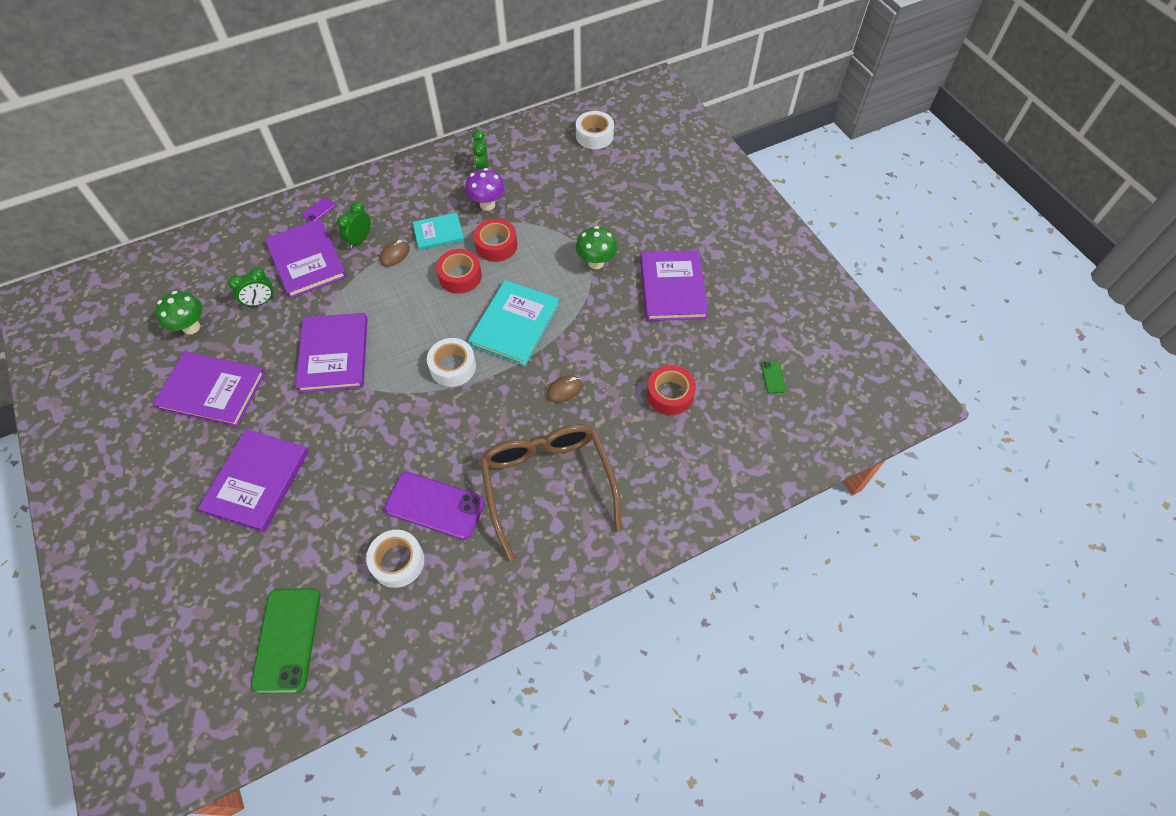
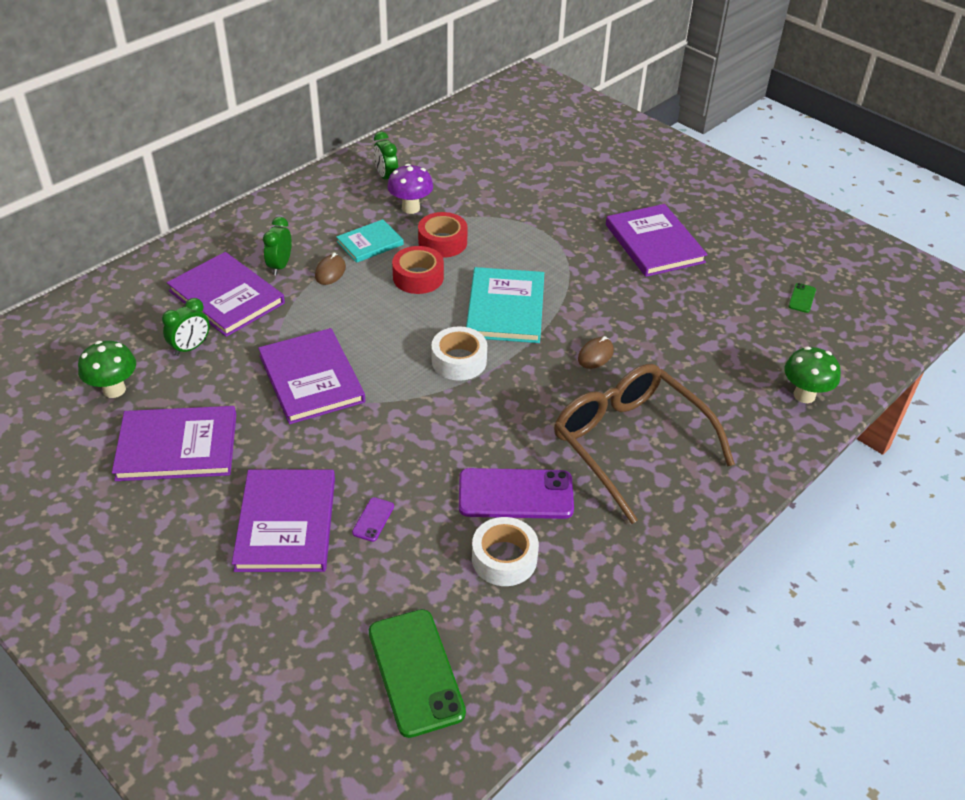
camera: 20 degrees left, 15 degrees down
purple phone [302,198,335,222] -> purple phone moved to [352,497,394,542]
white tape [576,111,614,149] -> none
green mushroom [576,226,617,269] -> green mushroom moved to [784,346,841,403]
red tape [647,365,696,415] -> none
green phone [761,361,786,394] -> green phone turned 45 degrees clockwise [788,283,816,313]

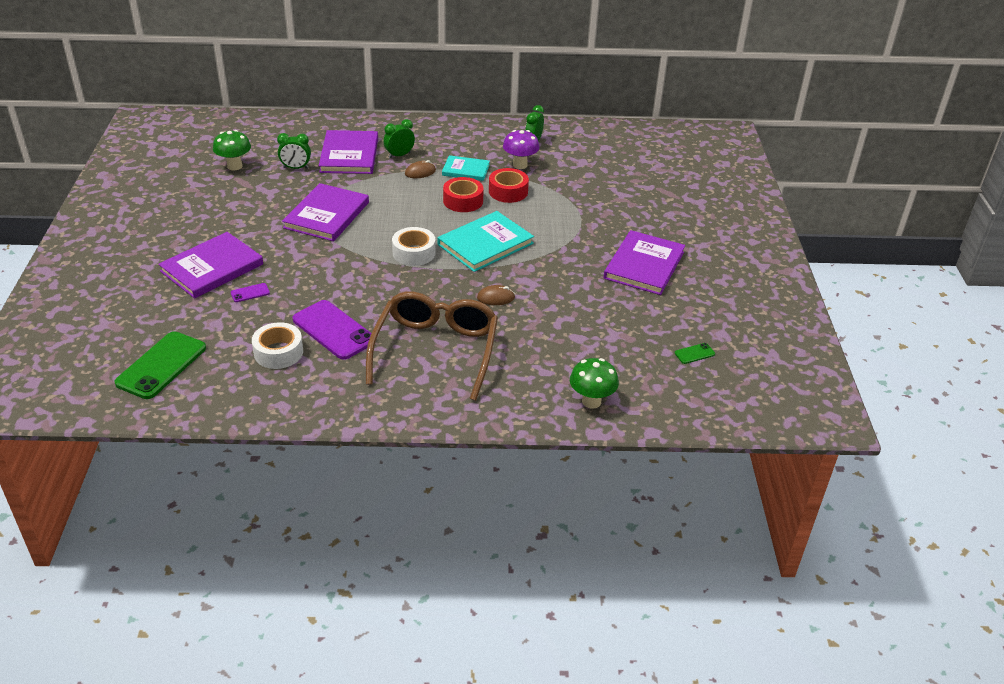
camera: 45 degrees right, 5 degrees down
purple book [112,406,236,481] -> none

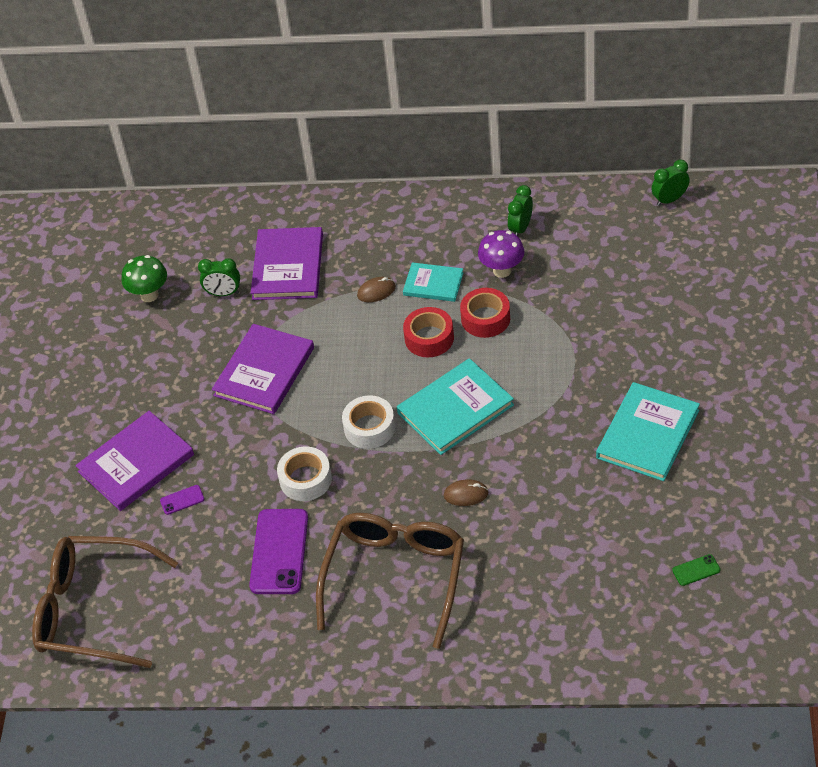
camera: 10 degrees right, 10 degrees up
green phone [114,331,206,399] -> brown glasses [32,536,178,668]
white tape [252,322,303,369] -> white tape moved to [277,447,332,501]
purple phone [293,300,371,360] -> purple phone turned 45 degrees clockwise [249,509,308,594]
green clock [384,119,415,159] -> green clock moved to [652,160,690,206]
green mushroom [570,358,619,409] -> none
purple book [604,230,685,295] -> turquoise book [596,382,700,481]

